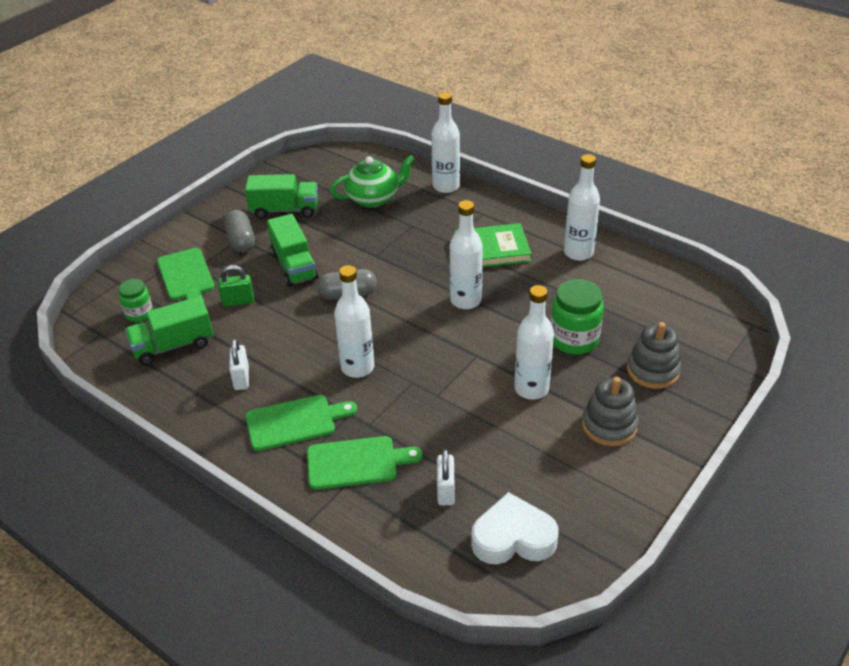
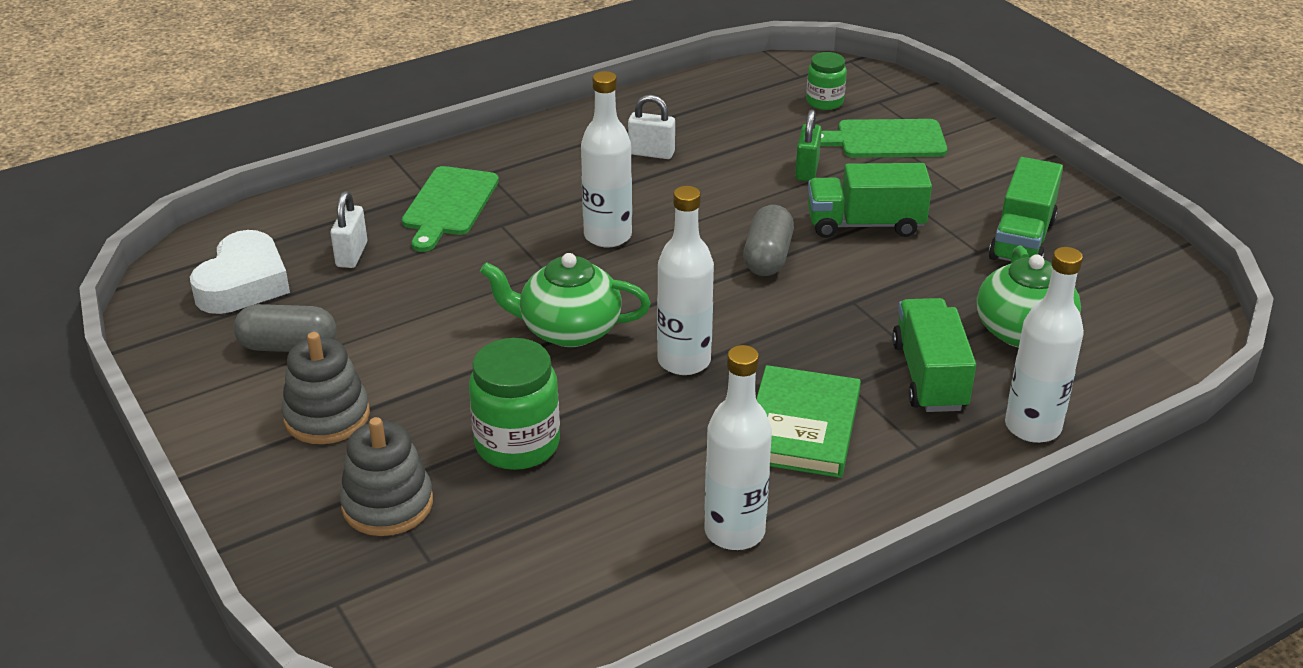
camera: 110 degrees right, 5 degrees down
green truck [125,296,213,365] -> green truck moved to [892,298,976,412]
grey capsule [224,210,255,253] -> grey capsule moved to [233,304,336,352]
green cutting board [246,395,357,451] -> none
white padlock [437,449,455,505] -> white padlock turned 75 degrees clockwise [331,191,367,268]
white bottle [514,285,554,400] -> none
none -> green teapot [480,253,651,347]

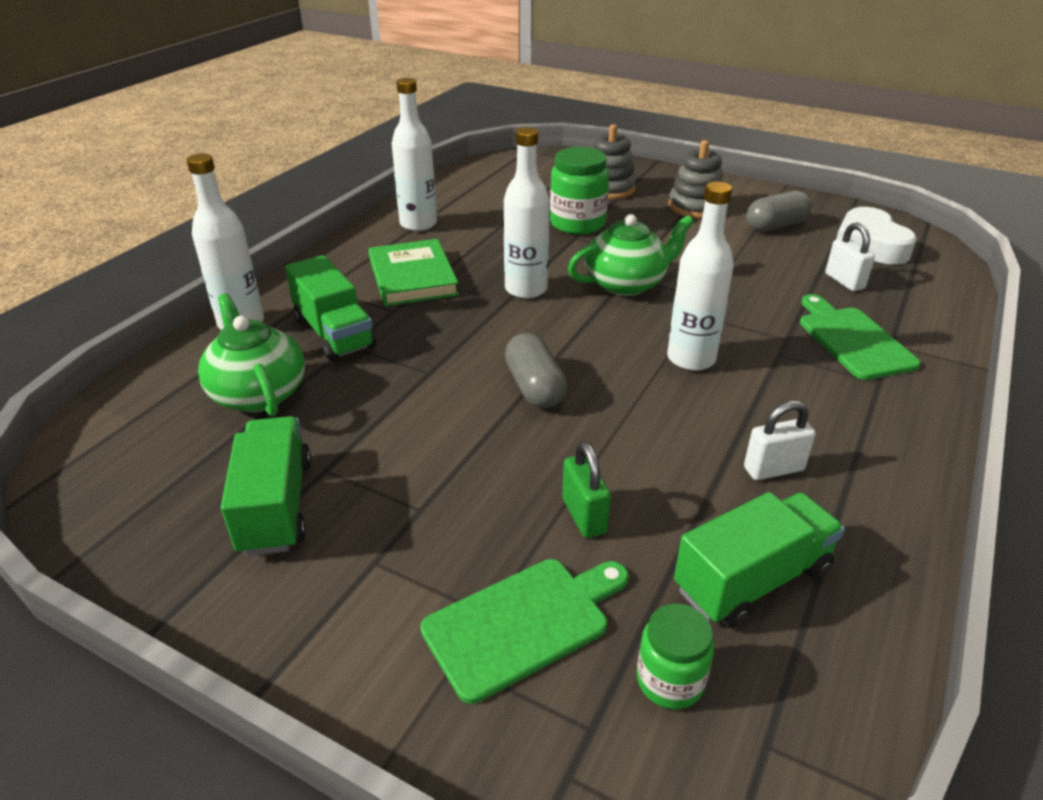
camera: 150 degrees right, 0 degrees up
green truck [808,163,932,238] -> green truck moved to [674,492,845,628]

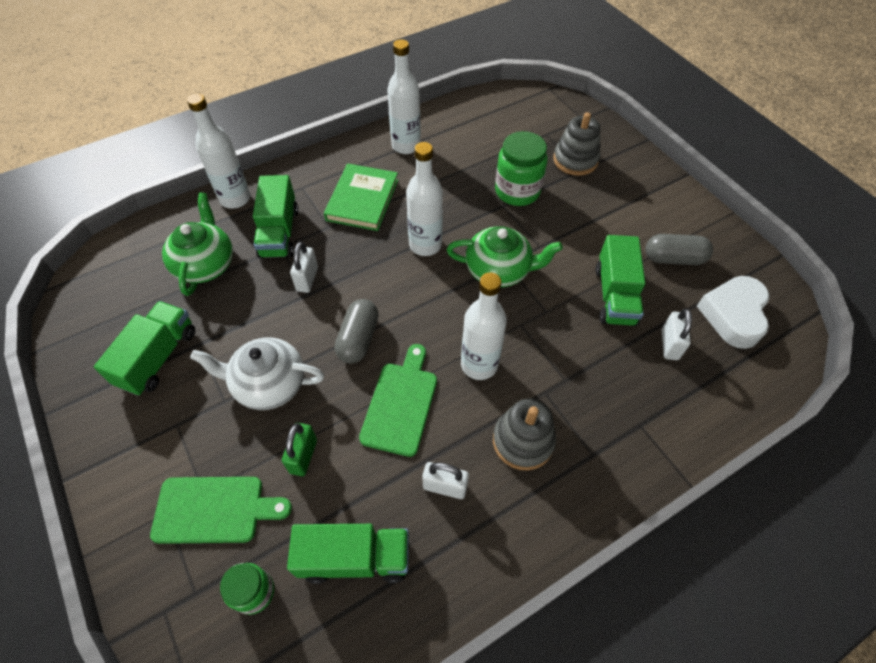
camera: 30 degrees right, 20 degrees up
grey stacking toy [668,140,723,218] -> grey stacking toy moved to [493,398,556,470]
green cutting board [800,294,921,380] -> green cutting board moved to [359,344,437,457]
none -> white teapot [190,337,324,410]
none -> white padlock [290,242,318,293]
none -> green truck [596,235,645,326]

